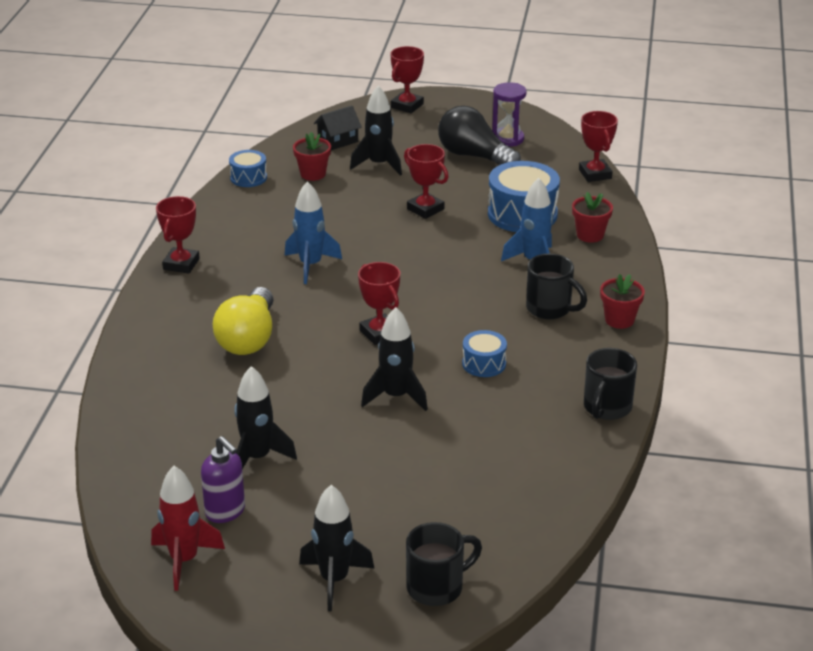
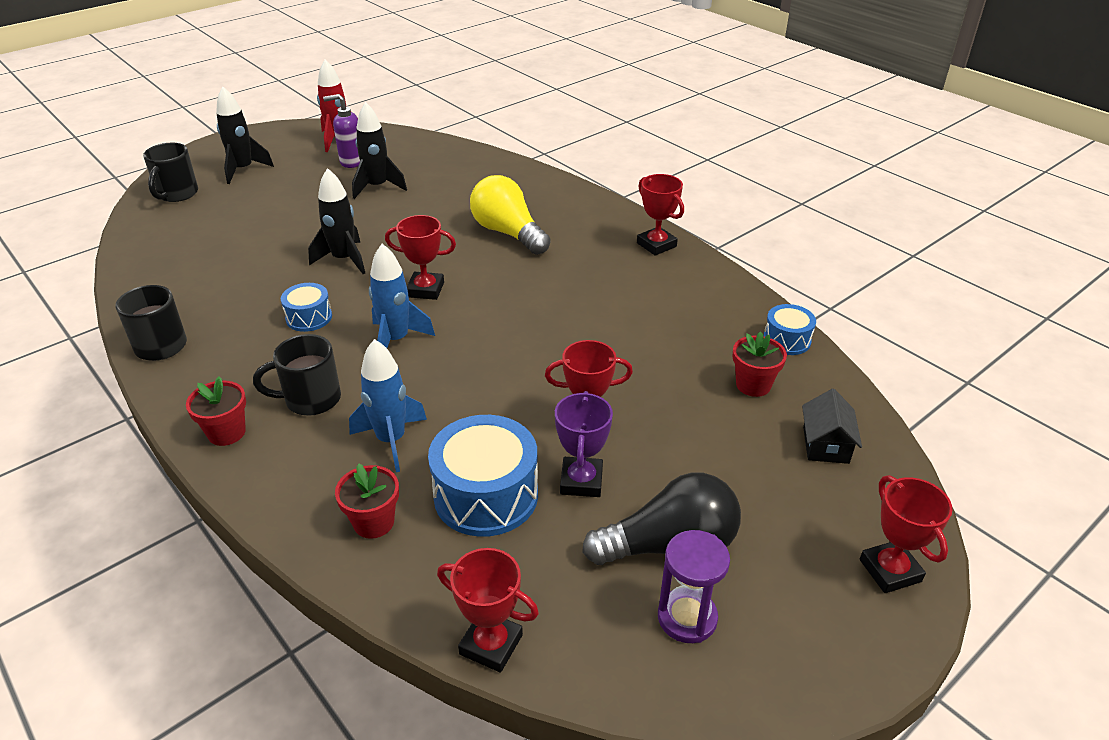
camera: 130 degrees right, 5 degrees up
blue rocket [285,181,342,284] -> blue rocket moved to [369,244,435,348]
black rocket [350,86,402,176] -> none
none -> purple trophy [555,391,613,497]

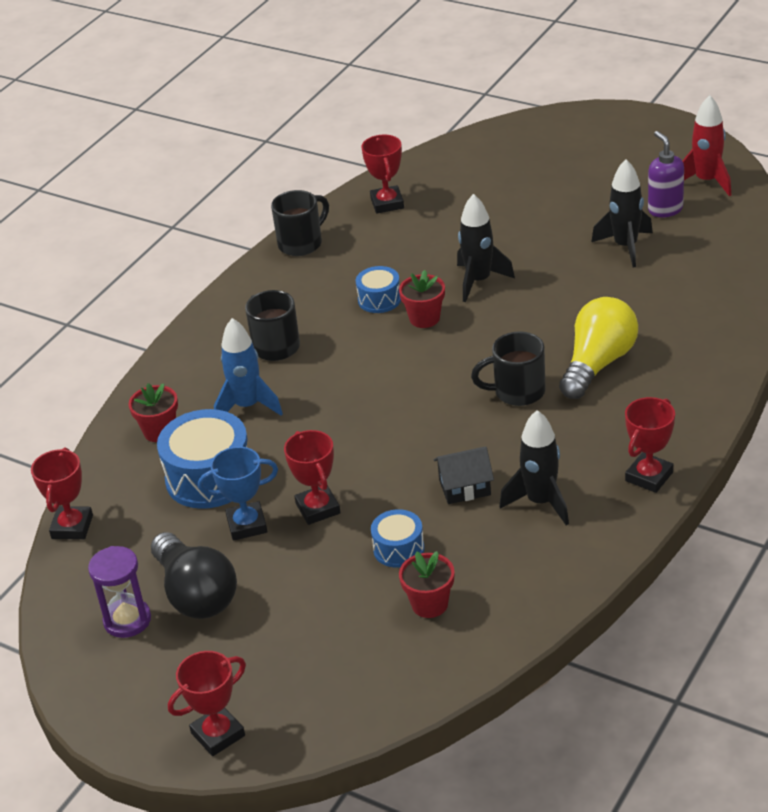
camera: 75 degrees right, 0 degrees up
black mug [143,143,198,202] -> black mug moved to [471,331,545,406]
red flower pot [186,376,246,446] -> red flower pot moved to [399,270,445,328]
black rocket [216,86,274,184] -> black rocket moved to [499,410,569,525]
blue rocket [369,244,435,348] -> none
red trophy [385,215,456,300] -> red trophy moved to [361,135,404,214]
purple trophy [555,391,613,497] -> blue trophy [198,447,278,541]
blue drum [764,304,816,355] -> blue drum moved to [371,509,424,568]
black house [802,389,862,464] -> black house moved to [434,446,494,504]

